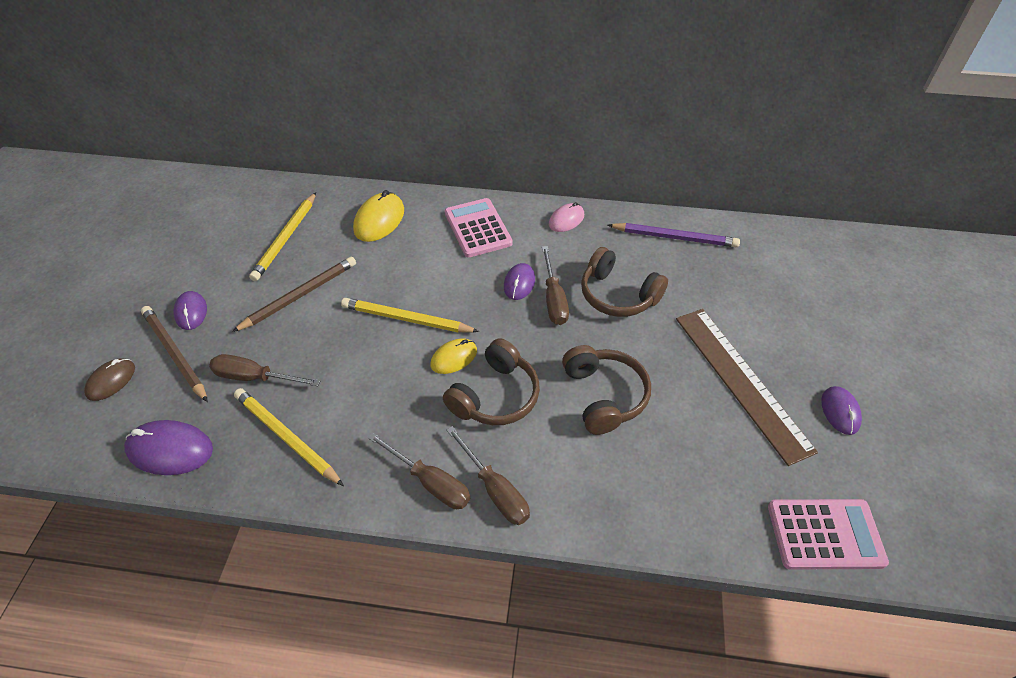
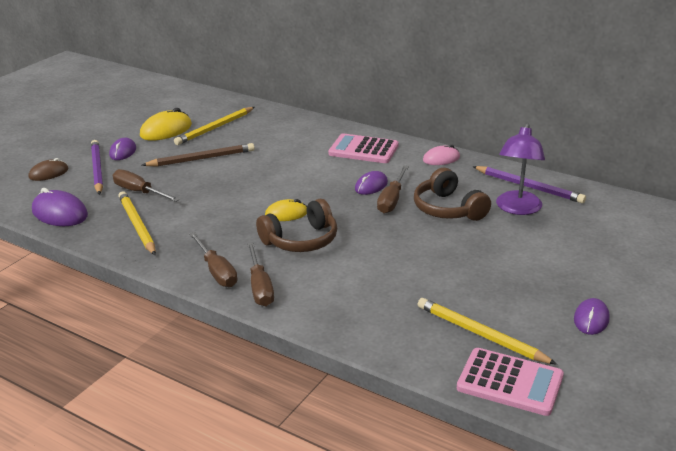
camera: 25 degrees right, 20 degrees down
brown pencil [141,306,208,402] -> purple pencil [91,140,103,195]
yellow pencil [341,298,479,333] -> yellow pencil moved to [418,298,557,365]
yellow mouse [353,190,404,242] -> yellow mouse moved to [140,108,192,141]
pink calculator [445,198,513,258] -> pink calculator turned 75 degrees counterclockwise [328,133,399,163]
brown headphones [562,345,651,435] -> none
brown ruler [676,309,818,466] -> none
none -> purple lamp [496,123,545,215]

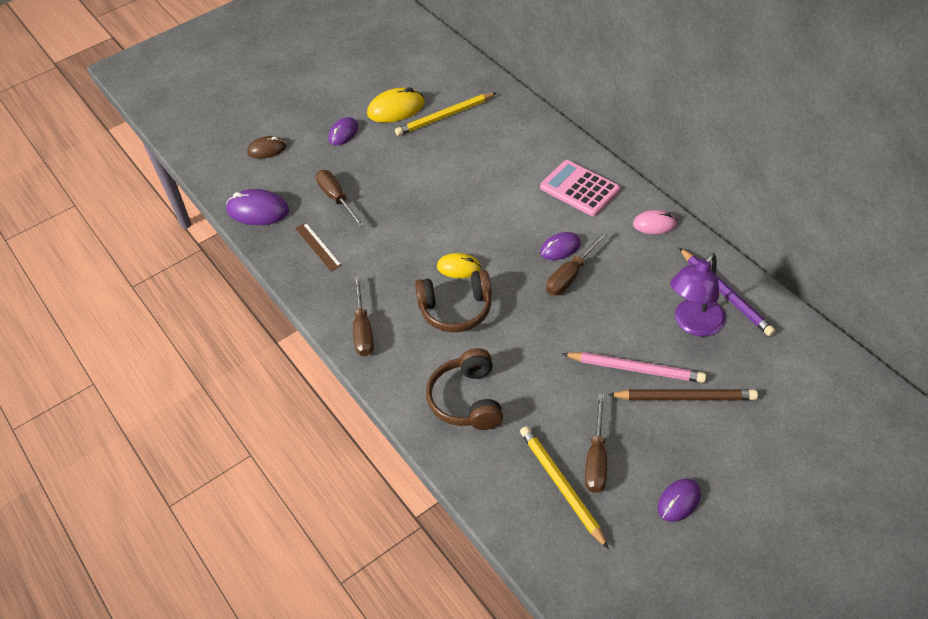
camera: 25 degrees right, 20 degrees up
purple mouse [32,188,88,226] -> purple mouse turned 45 degrees counterclockwise [226,189,289,225]
purple pencil [91,140,103,195] -> none
yellow pencil [118,191,156,255] -> brown ruler [295,223,342,271]
brown pencil [142,143,255,167] -> brown pencil moved to [608,389,758,400]
brown screwdriver [247,242,274,306] -> brown screwdriver moved to [585,393,607,493]
brown headphones [414,168,491,221] -> brown headphones moved to [426,348,503,430]
pink calculator [457,348,564,416] -> none
none -> pink pencil [563,352,706,383]

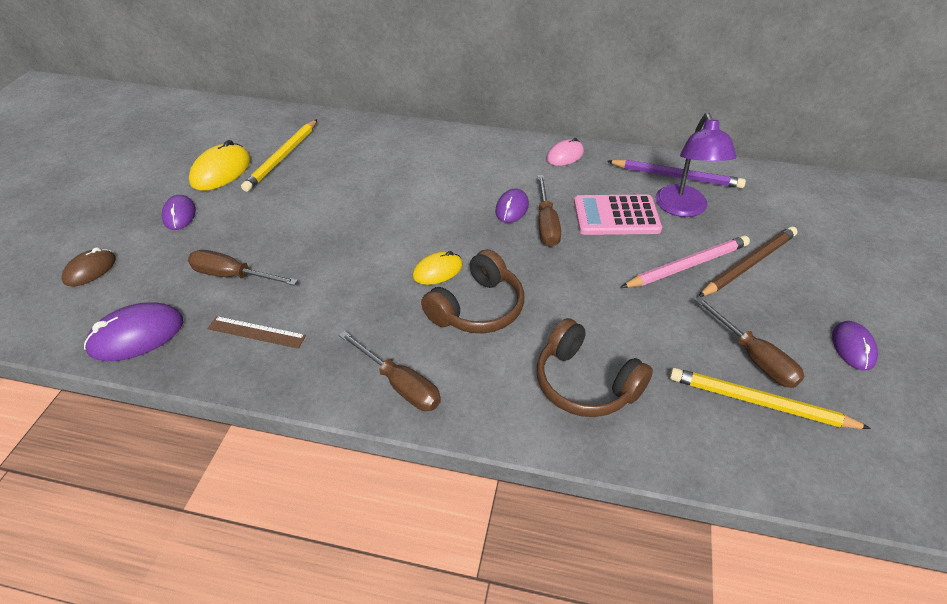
camera: 45 degrees left, 5 degrees down
pink calculator [540,160,620,216] -> pink calculator moved to [574,195,662,235]

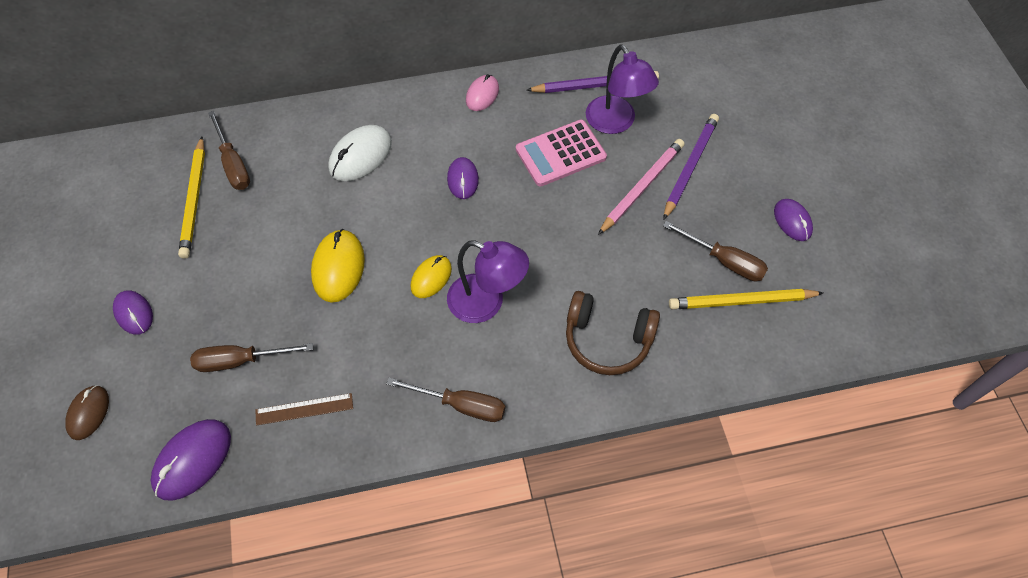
camera: 25 degrees left, 15 degrees up
yellow mouse [189,140,251,191] -> yellow mouse moved to [311,229,365,303]
brown headphones [421,249,524,333] -> purple lamp [447,241,529,323]
brown screwdriver [538,175,561,247] -> brown screwdriver moved to [208,111,250,190]
brown pencil [698,226,798,297] -> purple pencil [663,114,719,220]
none -> white mouse [328,125,392,181]

